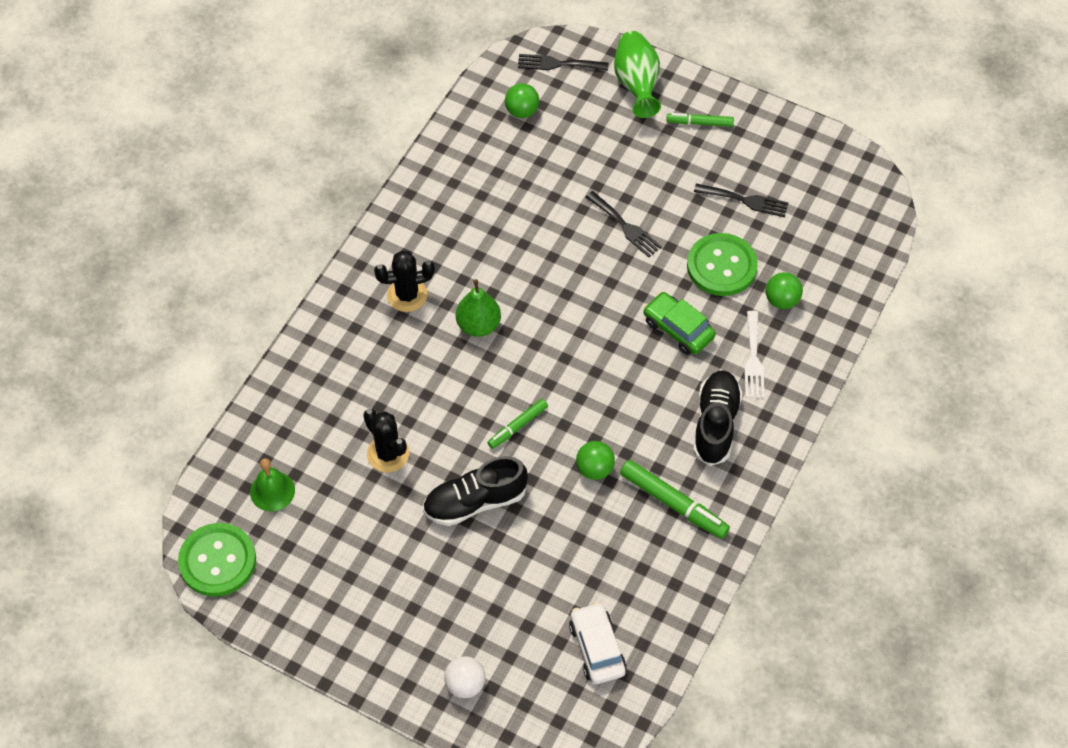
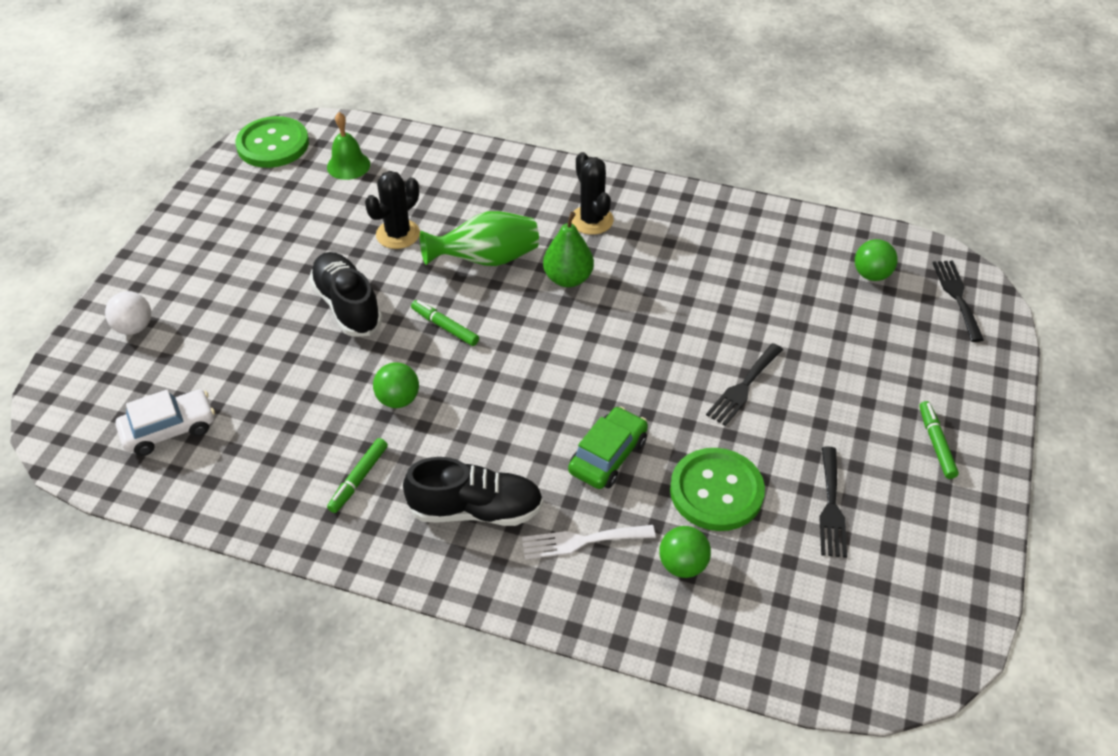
camera: 80 degrees right, 10 degrees down
green vase [614,31,661,118] -> green vase moved to [420,211,539,266]
green marker [620,460,730,539] -> green marker [327,438,388,513], size x0.61

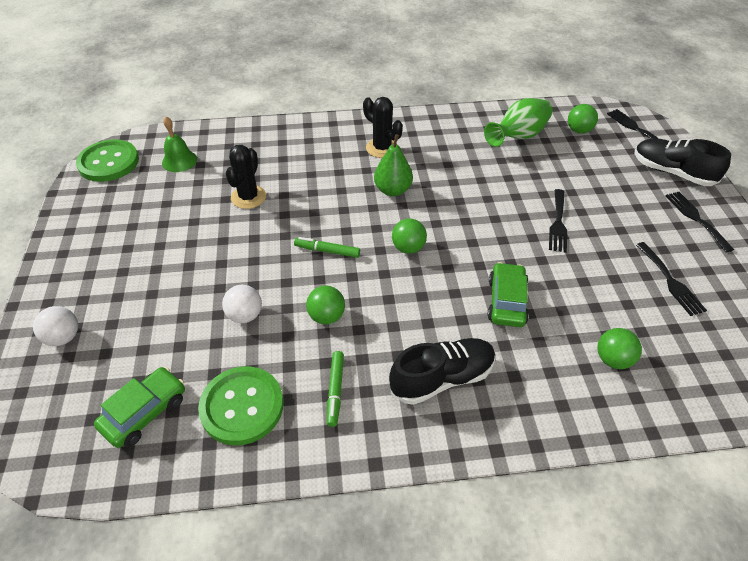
camera: 25 degrees left, 0 degrees up
white car [116,389,215,456] -> green car [94,367,185,448]
black shoe [309,252,383,337] -> black shoe moved to [635,139,731,186]
green vase [420,211,539,266] -> green vase moved to [484,98,553,147]
white fork [522,525,656,559] -> none
green button [670,448,765,531] -> green button moved to [198,366,284,446]
green marker [919,401,959,479] -> black fork [665,192,734,253]
none -> white ball [222,285,262,323]
none -> green ball [392,218,427,254]

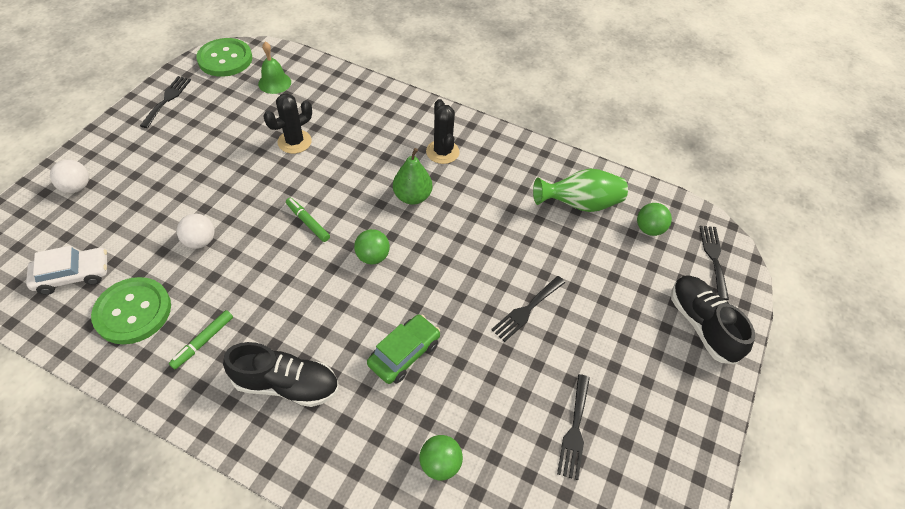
camera: 30 degrees right, 5 degrees up
green car [94,367,185,448] -> white car [26,246,107,295]
green ball [306,286,345,324] -> none
black fork [665,192,734,253] -> black fork moved to [140,76,191,128]

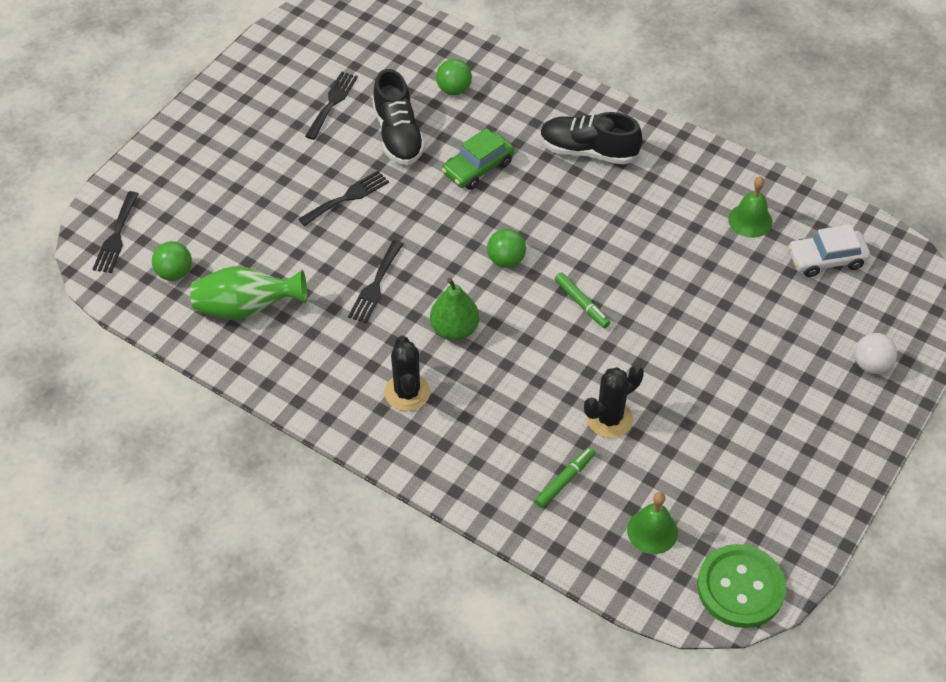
camera: 170 degrees left, 0 degrees up
green button [91,277,171,344] -> green bell [728,176,773,238]
black fork [140,76,191,128] -> black fork moved to [348,240,403,323]
green marker [169,310,233,369] -> green marker moved to [535,447,595,508]
white ball [177,214,214,249] -> none
black shoe [671,275,755,364] -> black shoe moved to [373,69,425,165]

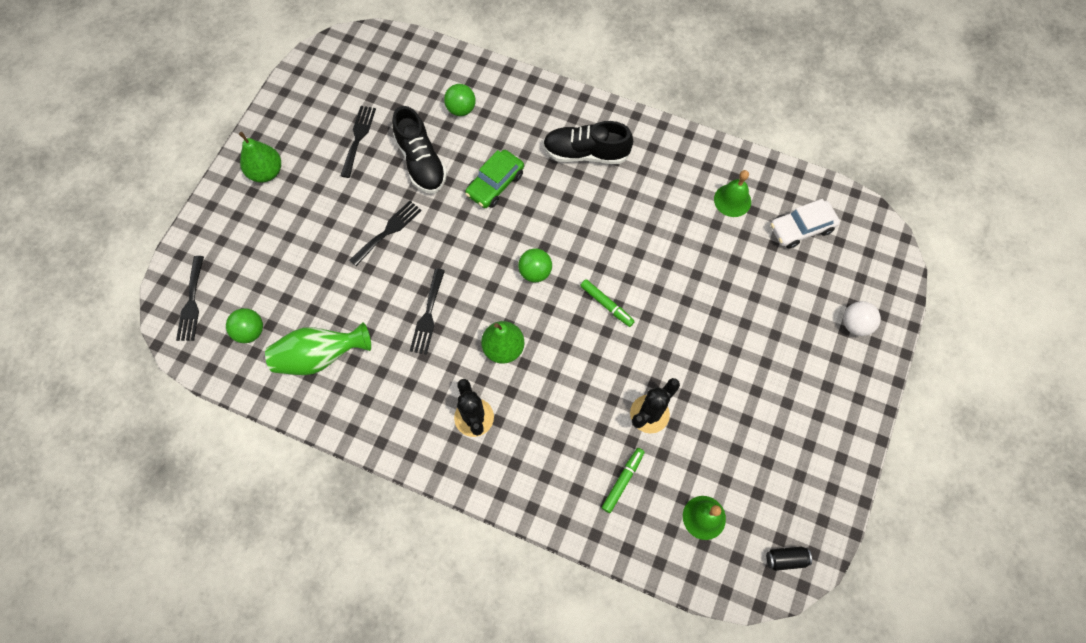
camera: 10 degrees left, 15 degrees up
green button [697,544,786,628] -> black can [766,547,812,571]
none -> green pear [239,132,281,182]

